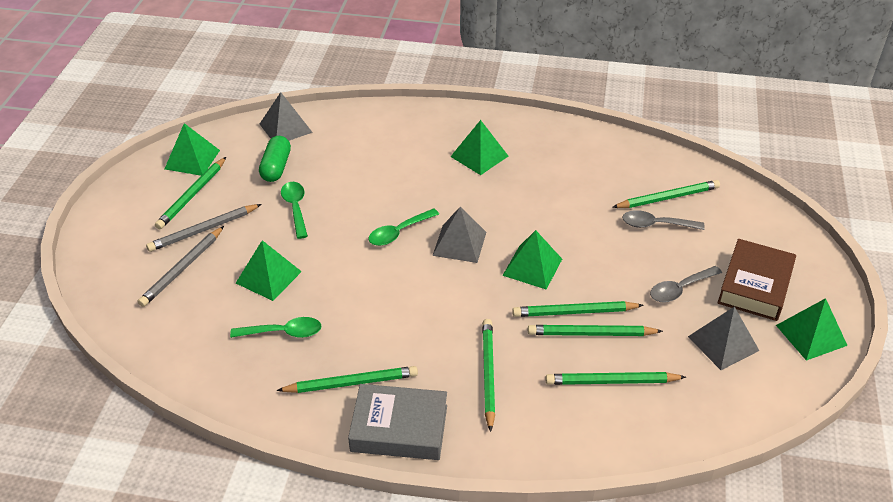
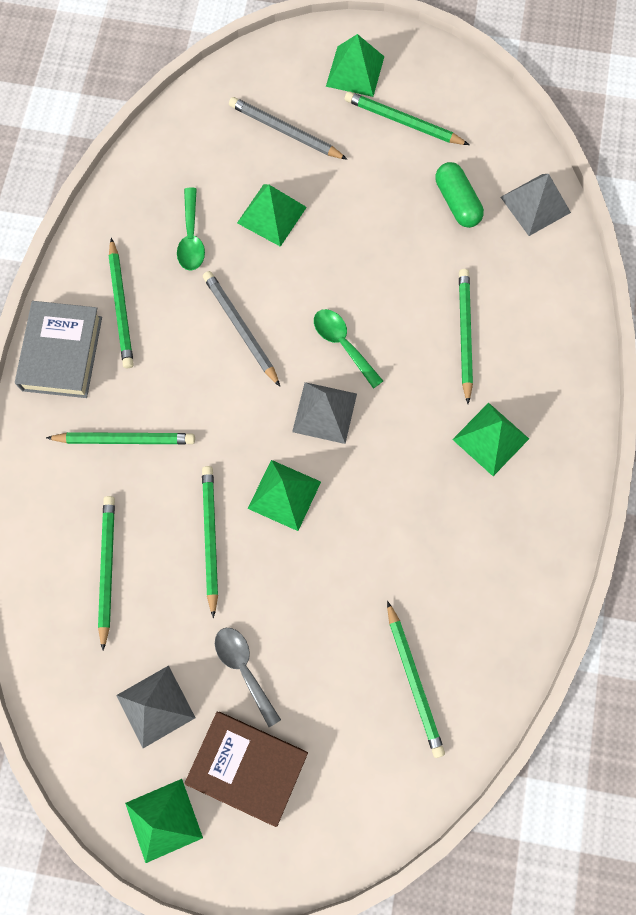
camera: 90 degrees right, 30 degrees up
grey pencil [146,204,262,252] -> grey pencil moved to [203,271,280,387]
green pyramid [165,123,220,176] -> green pyramid moved to [326,34,385,97]
green capsule [259,136,291,182] -> green capsule turned 60 degrees clockwise [435,162,484,228]
green spoon [281,182,308,239] -> none
green pencil [528,325,663,336] -> green pencil moved to [459,269,473,404]
grey spoon [622,210,705,230] -> none

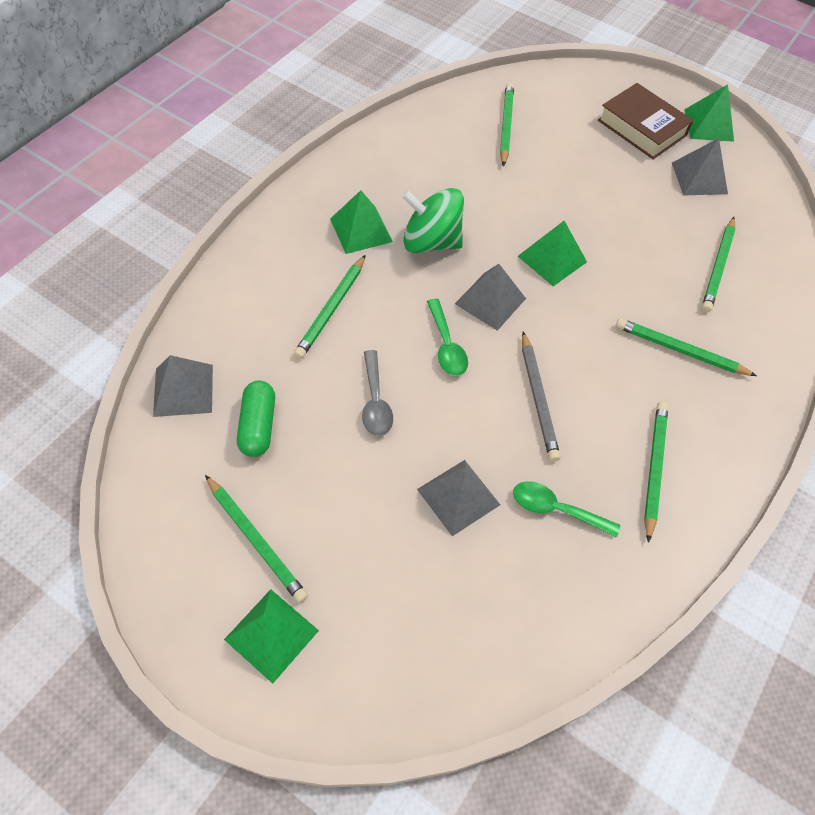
camera: 160 degrees left, 15 degrees down
grey book [15,301,102,398] -> none
green spoon [177,187,205,271] -> green spoon turned 90 degrees counterclockwise [513,481,620,538]
green pencil [202,466,218,618] -> none
grey spoon [215,628,281,727] -> grey spoon moved to [362,350,393,436]
grey pencil [229,97,348,160] -> none
green pyramid [237,184,307,247] -> grey pyramid [417,460,500,536]
none -> green spinning top [402,188,464,253]

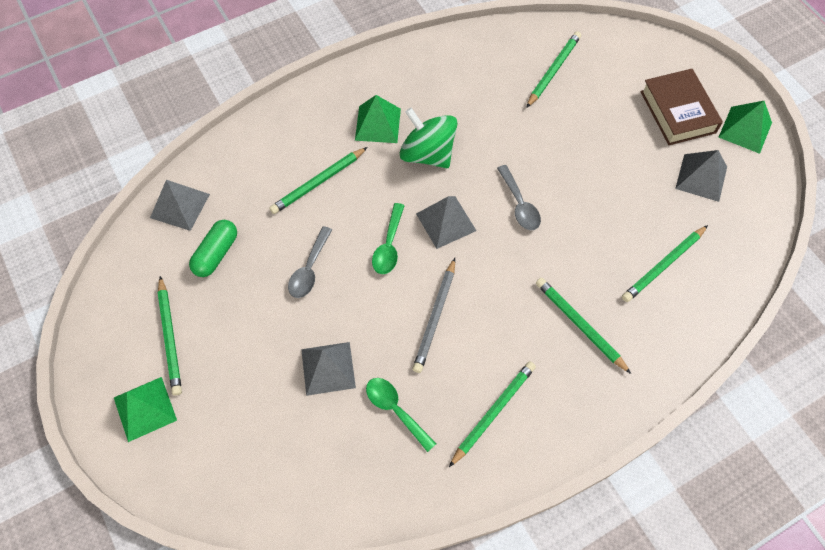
camera: 30 degrees right, 5 degrees up
green pyramid [518,221,587,286] -> grey spoon [497,165,541,230]

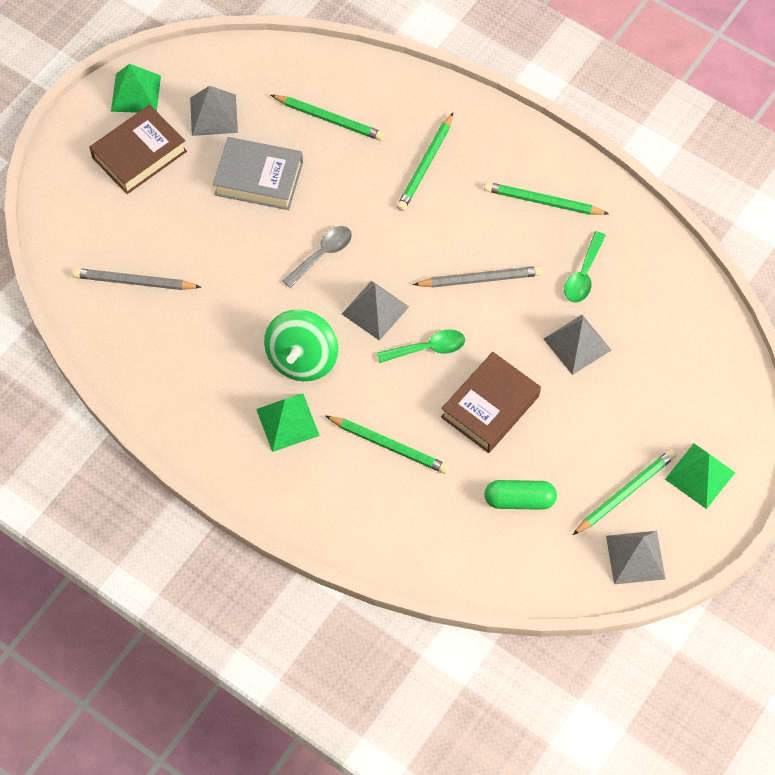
camera: 115 degrees left, 0 degrees up
grey pyramid [150,180,210,231] -> grey pyramid moved to [606,531,665,584]
grey spoon [288,226,332,298] -> brown book [441,352,541,453]
green pencil [526,31,581,108] -> grey pencil [72,268,201,290]
none -> grey book [213,137,303,210]

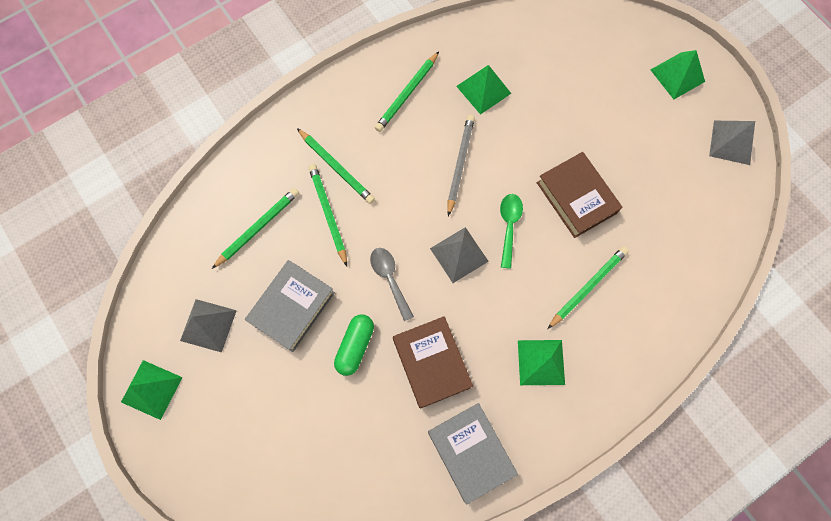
camera: 70 degrees left, 10 degrees up
grey pencil [72,268,201,290] -> none
brown book [89,105,187,194] -> brown book moved to [393,316,473,409]
green spinning top [264,310,338,381] -> none
green capsule [484,480,557,510] -> green capsule moved to [334,314,374,376]
grey pyramid [544,315,611,375] -> none
green spoon [564,231,606,303] -> green pyramid [456,65,512,115]
green pencil [573,449,676,535] -> green pencil moved to [308,164,347,266]
none -> grey book [428,403,518,504]

